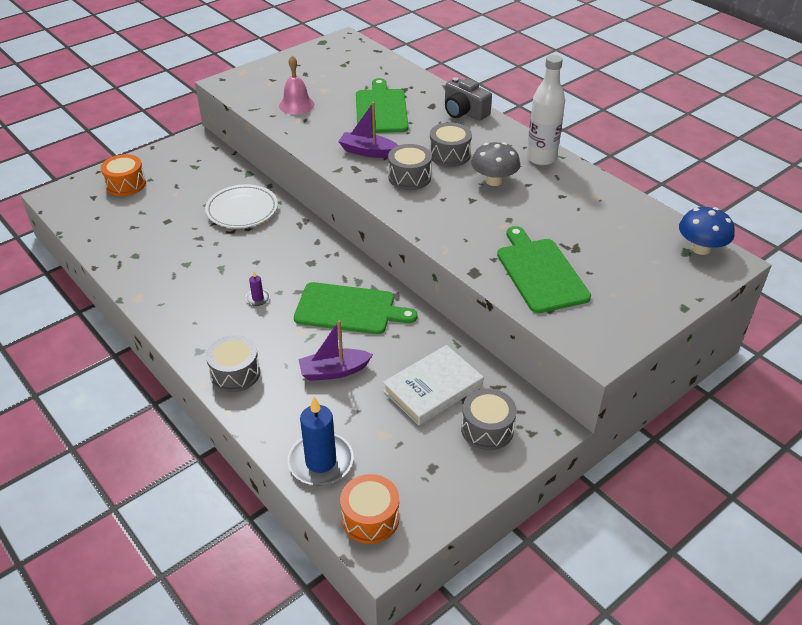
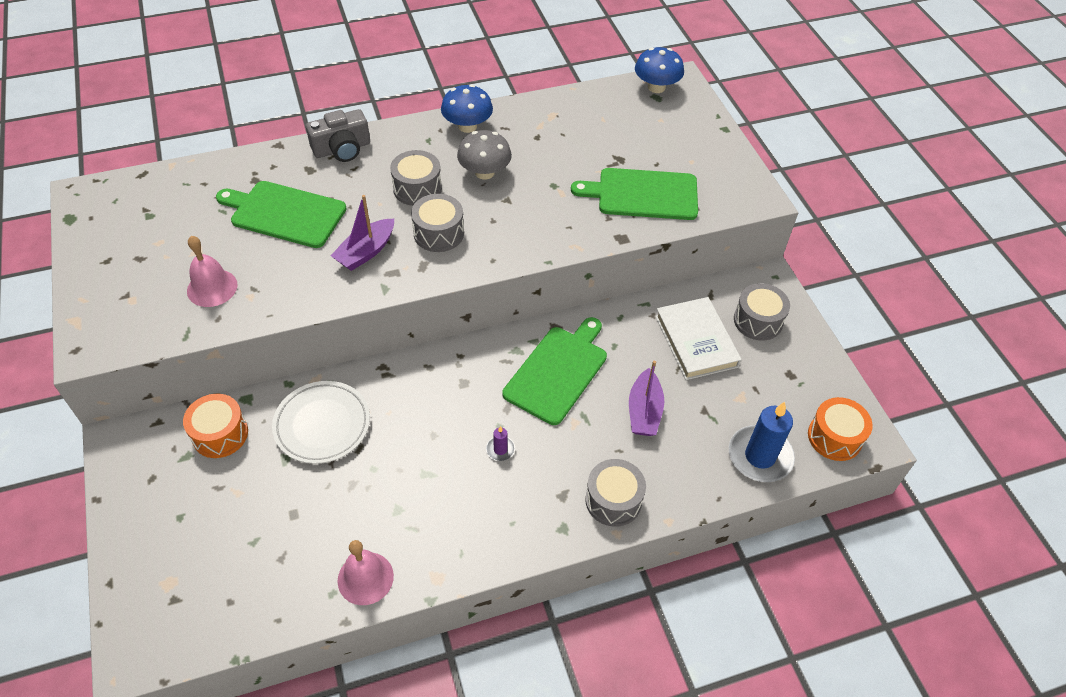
camera: 70 degrees left, 10 degrees up
orange drum [101,154,146,196] -> orange drum moved to [183,394,248,458]
white bottle [526,55,565,165] -> blue mushroom [441,84,493,133]
none -> pink bell [338,540,394,605]

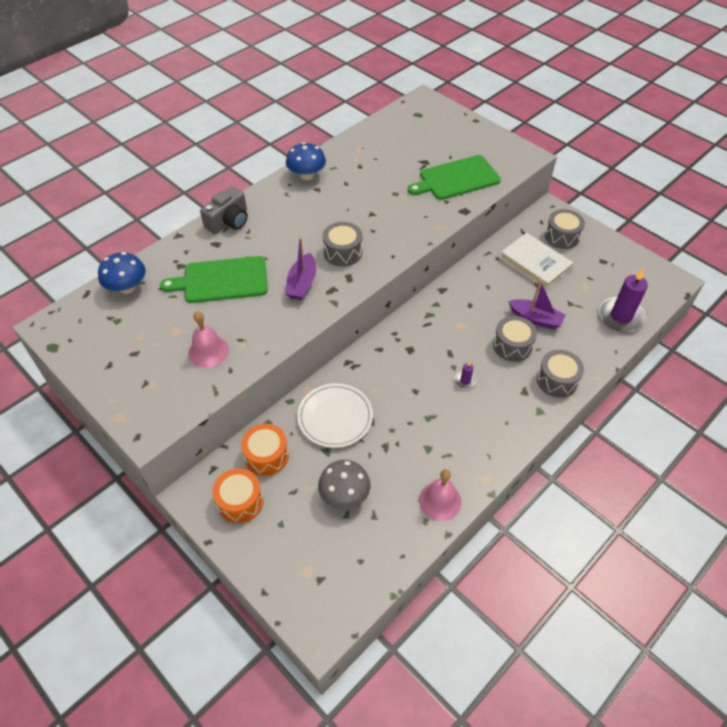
camera: 25 degrees left, 0 degrees up
grey drum [390,150,442,206] -> grey drum moved to [493,316,537,362]
grey mushroom [457,130,512,180] -> grey mushroom moved to [318,460,370,509]
green cutting board [503,317,607,425] -> none
purple boat [629,361,664,436] -> purple boat turned 45 degrees counterclockwise [508,280,566,329]
blue mushroom [635,47,684,93] -> blue mushroom moved to [98,252,146,294]
blue candle [729,402,795,482] -> purple candle [599,267,648,332]
orange drum [808,397,873,461] -> orange drum moved to [213,468,263,523]

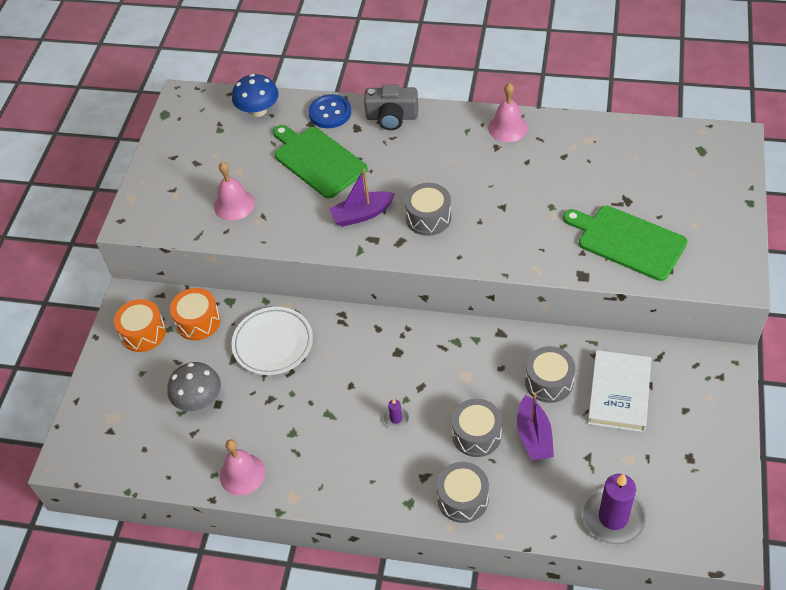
camera: 60 degrees right, 0 degrees up
blue mushroom [286,142,326,180] -> pink bell [488,83,528,142]
grey drum [545,209,585,249] -> grey drum moved to [525,346,575,403]
none -> blue button [308,94,351,128]

